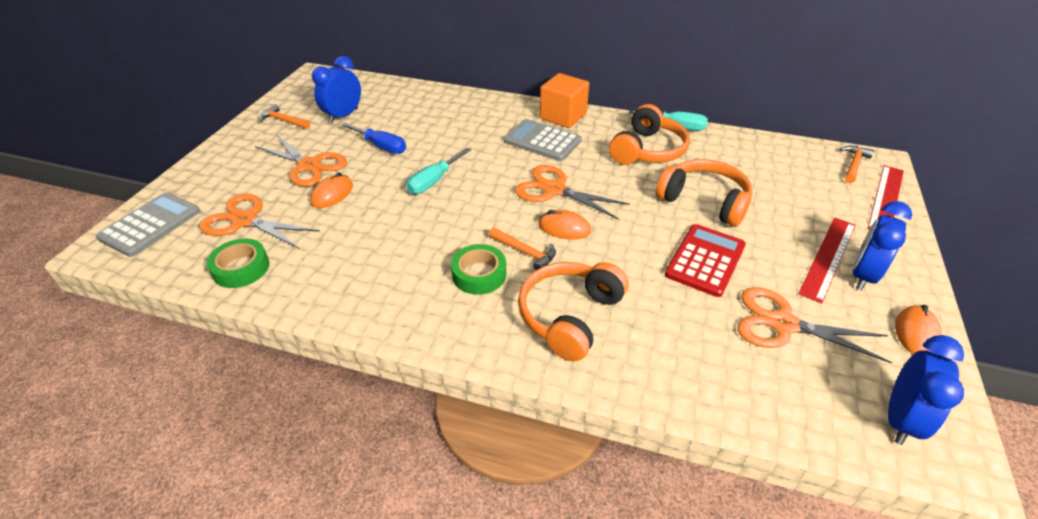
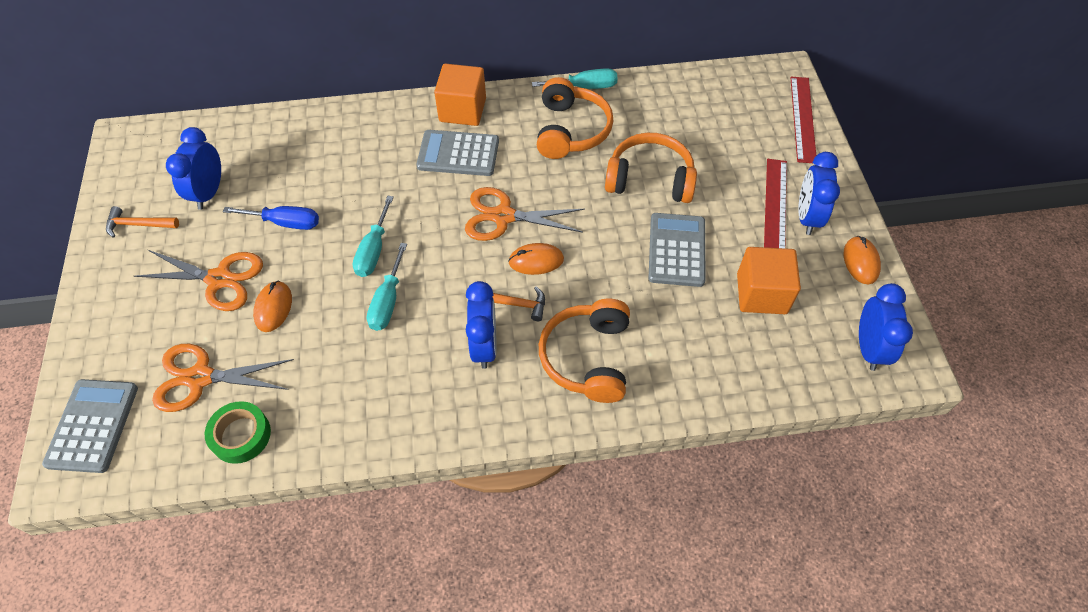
camera: 25 degrees left, 15 degrees up
green tape [451,244,506,294] -> blue clock [466,281,497,369]
red calculator [665,224,746,297] -> grey calculator [648,213,705,287]
orange scissors [738,287,892,363] -> orange cube [737,247,801,314]
orange hammer [840,146,874,183] -> none
none -> turquoise screwdriver [367,243,407,331]

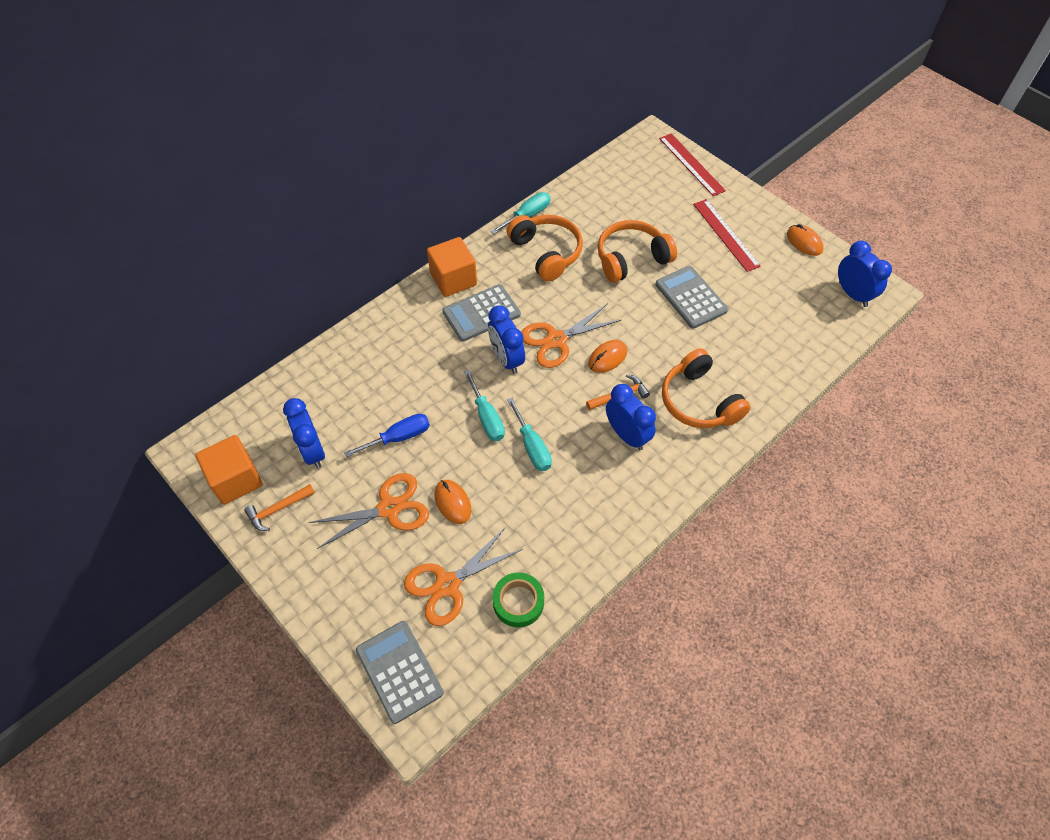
camera: 35 degrees left, 0 degrees up
orange cube [737,247,801,314] -> orange cube moved to [195,435,263,505]
blue clock [798,152,840,235] -> blue clock moved to [488,305,525,374]

